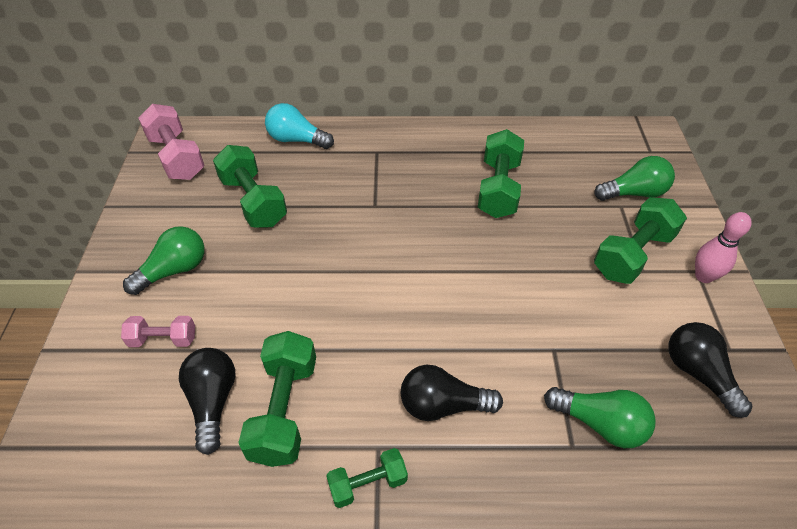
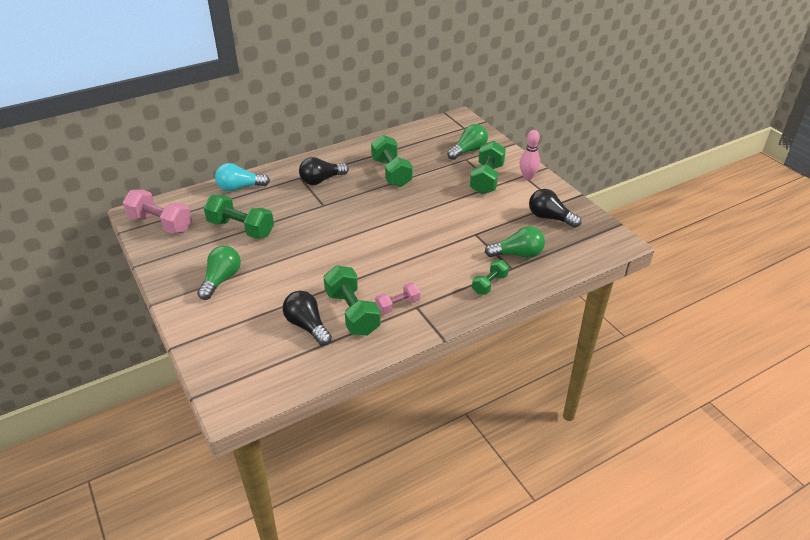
camera: 30 degrees left, 10 degrees down
pink dumbbell [121,316,195,347] -> pink dumbbell moved to [375,283,421,314]
green dumbbell [326,448,408,508] -> green dumbbell moved to [472,260,509,294]
black light bulb [401,365,503,421] -> black light bulb moved to [299,157,349,185]

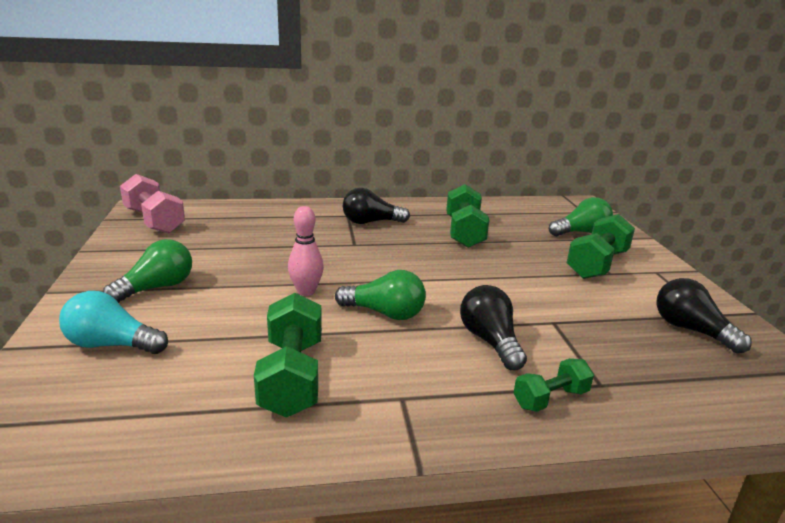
camera: 20 degrees right, 15 degrees down
green dumbbell [204,194,274,239] -> none
turquoise light bulb [215,163,270,191] -> turquoise light bulb moved to [59,291,168,354]
black light bulb [283,291,332,346] -> black light bulb moved to [460,285,527,370]
pink dumbbell [375,283,421,314] -> none
green light bulb [485,226,545,258] -> green light bulb moved to [335,270,426,320]
pink bowling pin [520,130,540,180] -> pink bowling pin moved to [288,206,324,296]

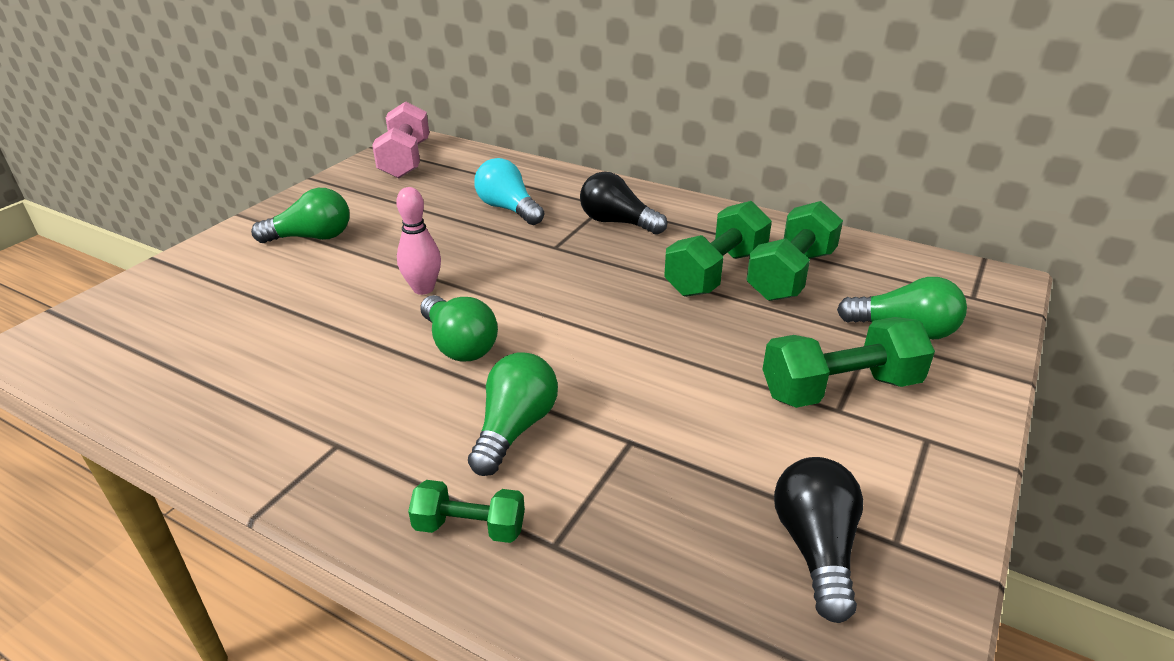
camera: 40 degrees right, 10 degrees up
turquoise light bulb [59,291,168,354] -> turquoise light bulb moved to [474,158,544,225]
green dumbbell [254,293,322,418] -> green dumbbell moved to [746,201,843,301]
black light bulb [460,285,527,370] -> green light bulb [468,352,558,476]

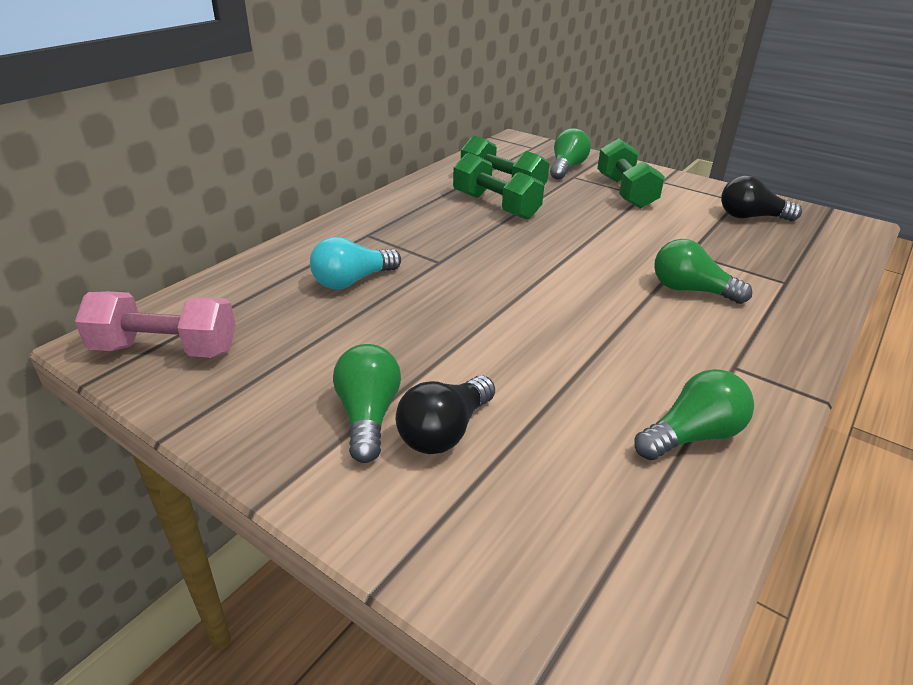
camera: 85 degrees left, 0 degrees up
pink bowling pin [396,187,441,295] -> none
green dumbbell [408,480,525,543] -> none
green light bulb [420,295,498,361] -> green light bulb moved to [634,369,754,460]
black light bulb [580,172,667,235] -> black light bulb moved to [396,375,495,454]

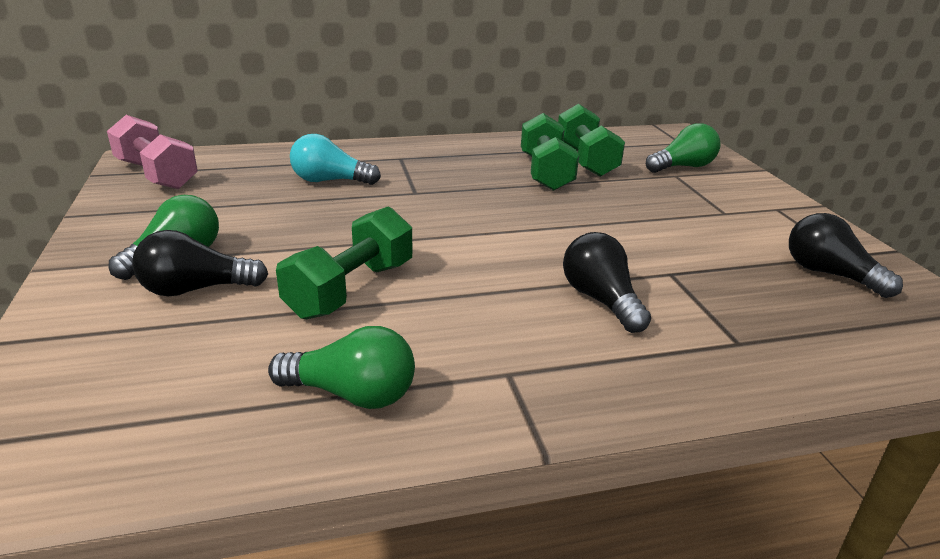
camera: 40 degrees right, 5 degrees down
green dumbbell [597,138,665,209] -> green dumbbell moved to [276,206,412,319]
green light bulb [654,239,752,304] -> black light bulb [563,232,651,333]

